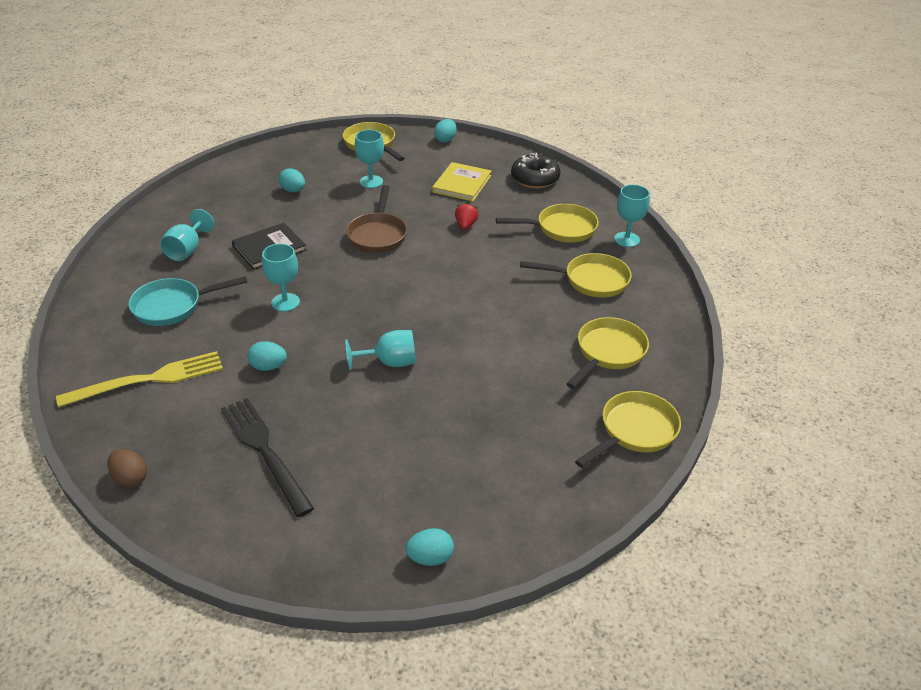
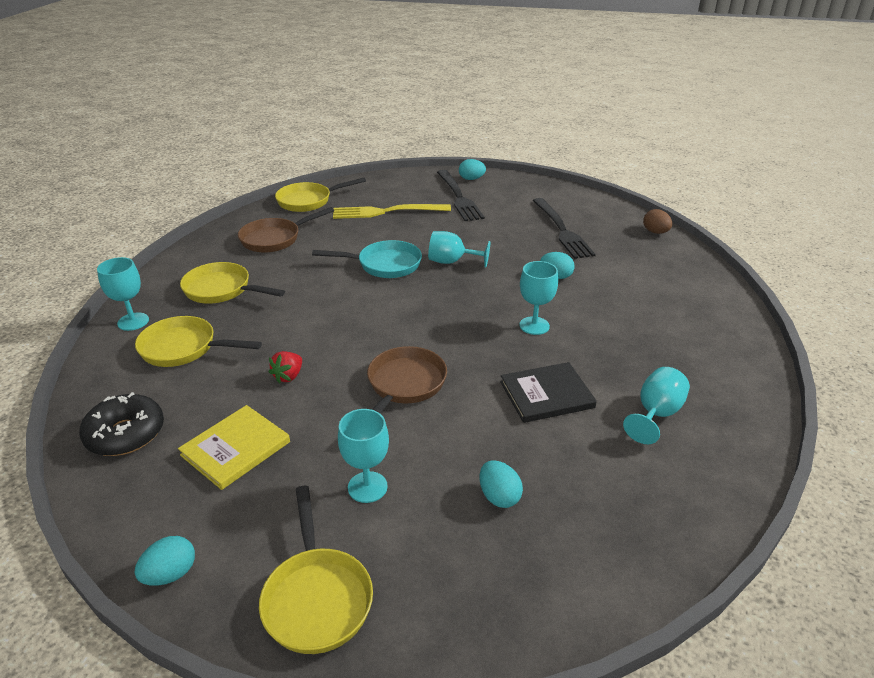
camera: 160 degrees left, 5 degrees down
yellow fork [56,351,223,408] -> yellow fork moved to [333,204,451,219]
turquoise pan [129,276,247,326] -> turquoise pan moved to [312,240,422,278]
yellow pan [567,317,649,389] -> brown pan [238,207,334,253]
none -> black fork [437,170,485,221]

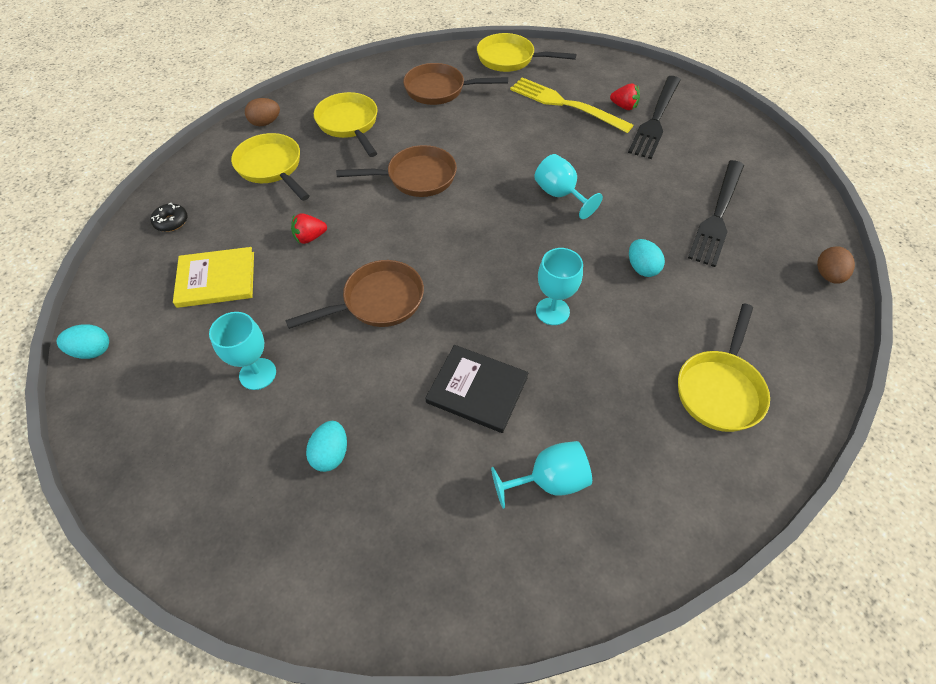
camera: 40 degrees right, 20 degrees up
black donut [80,392,164,456] -> black donut [151,203,188,232], size x0.54
turquoise goblet [97,257,149,331] -> brown egg [245,98,280,126]
yellow pan [259,486,373,654] -> yellow pan moved to [678,304,770,432]
turquoise pan [312,240,422,278] -> none
turquoise egg [459,159,486,180] -> none
none -> brown pan [336,145,457,197]
none -> red strawberry [610,83,640,110]

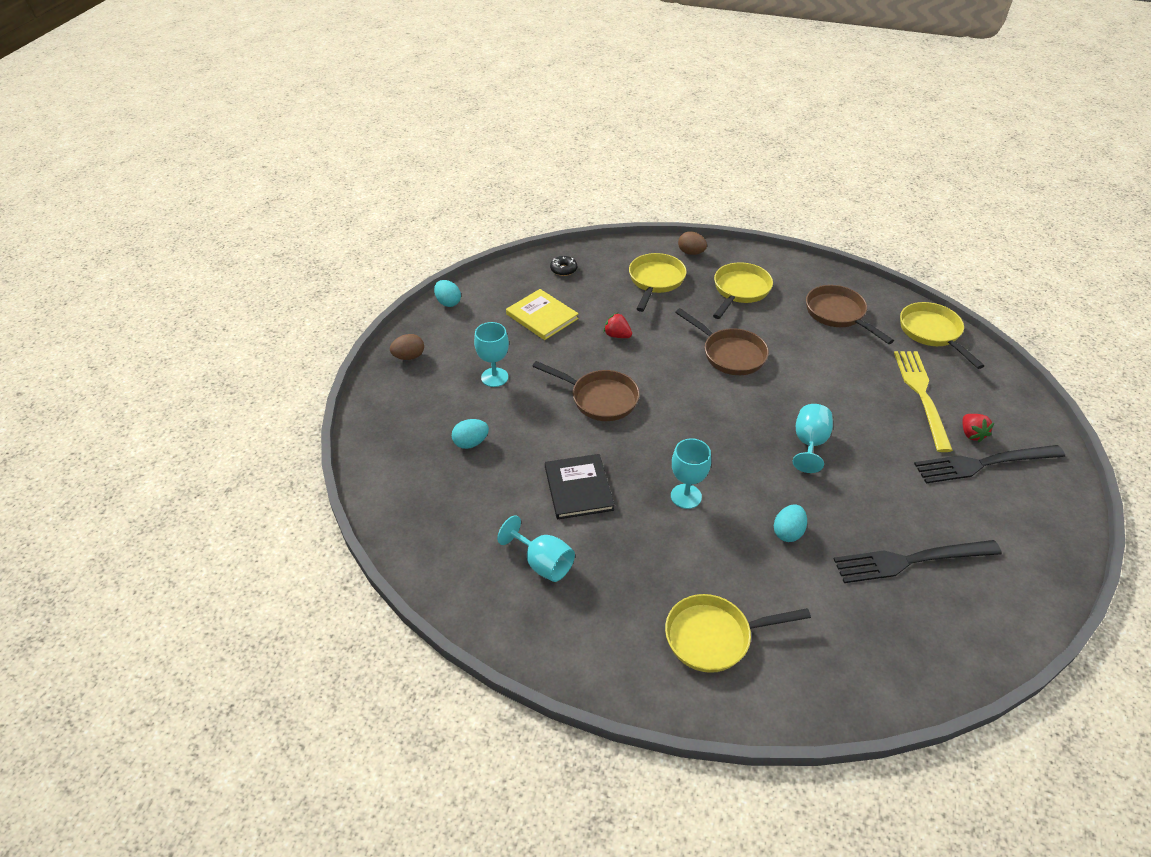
camera: 55 degrees right, 10 degrees down
brown egg [817,246,855,284] -> brown egg moved to [390,334,424,360]

